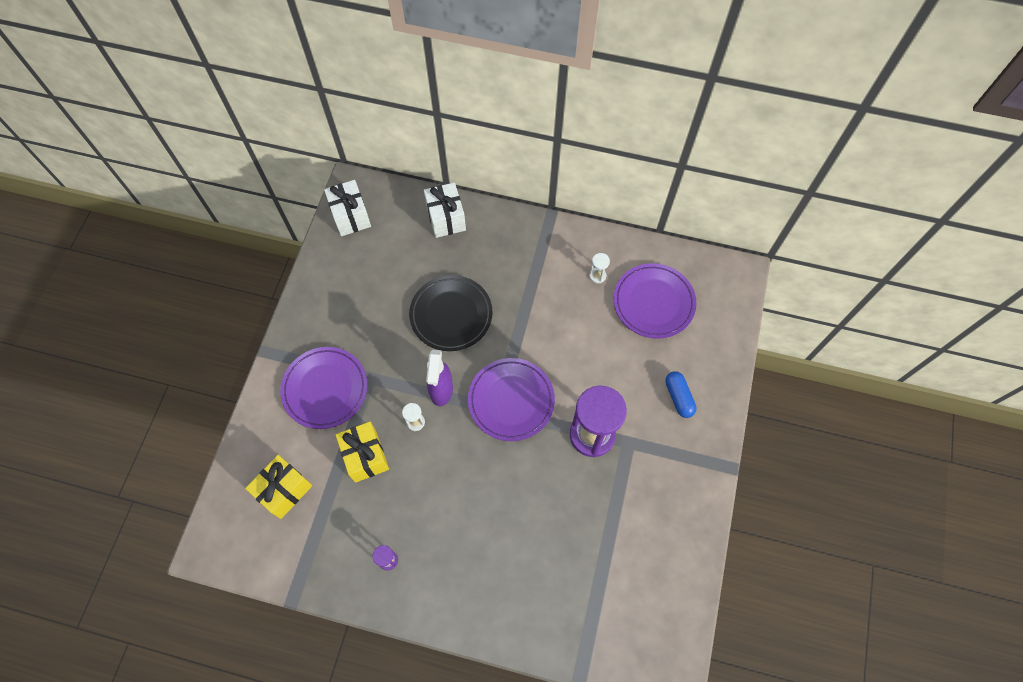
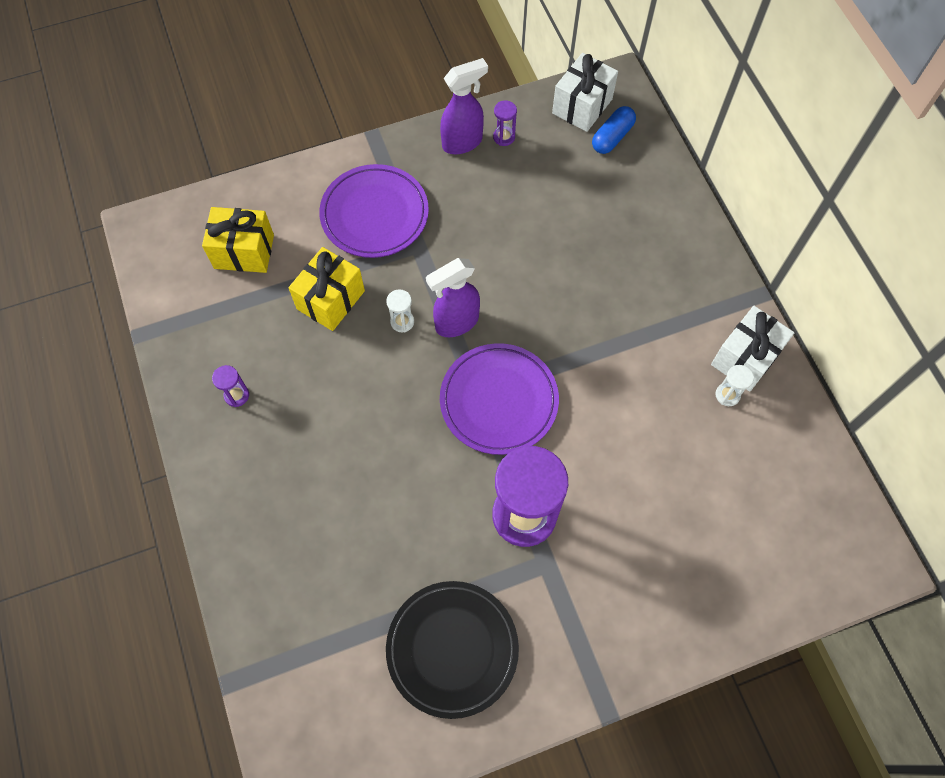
camera: 55 degrees right, 0 degrees up
black plate [409,275,493,351] -> black plate moved to [386,581,519,719]
white gift [424,182,466,238] -> white gift moved to [711,306,795,392]
purple plate [614,263,697,339] -> none
blue capsule [665,371,697,418] -> blue capsule moved to [592,106,636,154]
none -> purple spray bottle [440,58,488,154]
none -> purple hourglass [493,101,517,146]

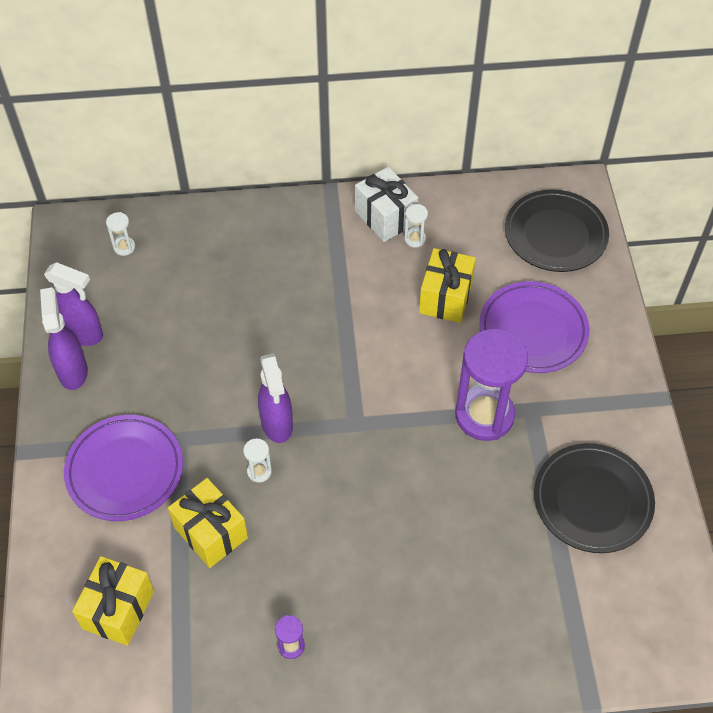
camera: 75 degrees left, 10 degrees down
purple plate [440,343,559,455] -> purple plate moved to [479,281,590,373]
purple hourglass [493,101,517,146] -> purple spray bottle [44,262,103,346]
white gift [552,53,618,132] -> none
blue capsule [592,106,636,154] -> white hourglass [106,212,135,256]
none -> yellow gift [419,248,476,323]
none -> black plate [505,190,609,272]

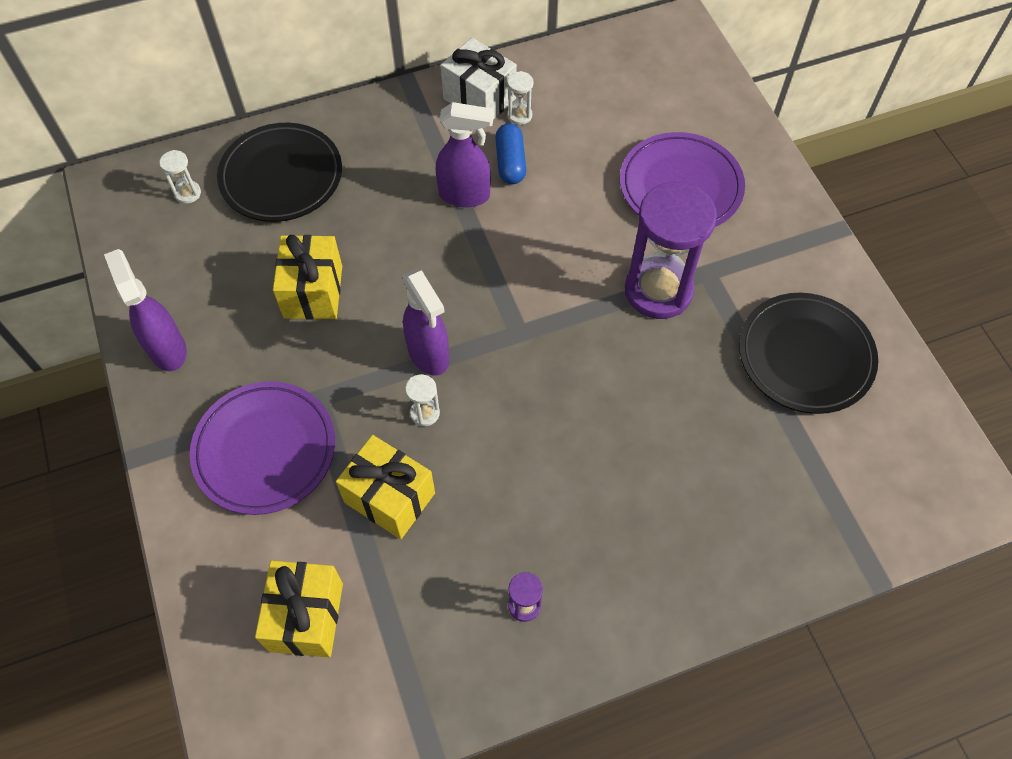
camera: 15 degrees left, 5 degrees up
purple spray bottle [44,262,103,346] -> purple spray bottle moved to [436,102,494,207]
yellow gift [419,248,476,323] -> yellow gift moved to [273,235,342,320]
black plate [505,190,609,272] -> black plate moved to [217,123,342,222]
none -> blue capsule [495,123,526,184]

